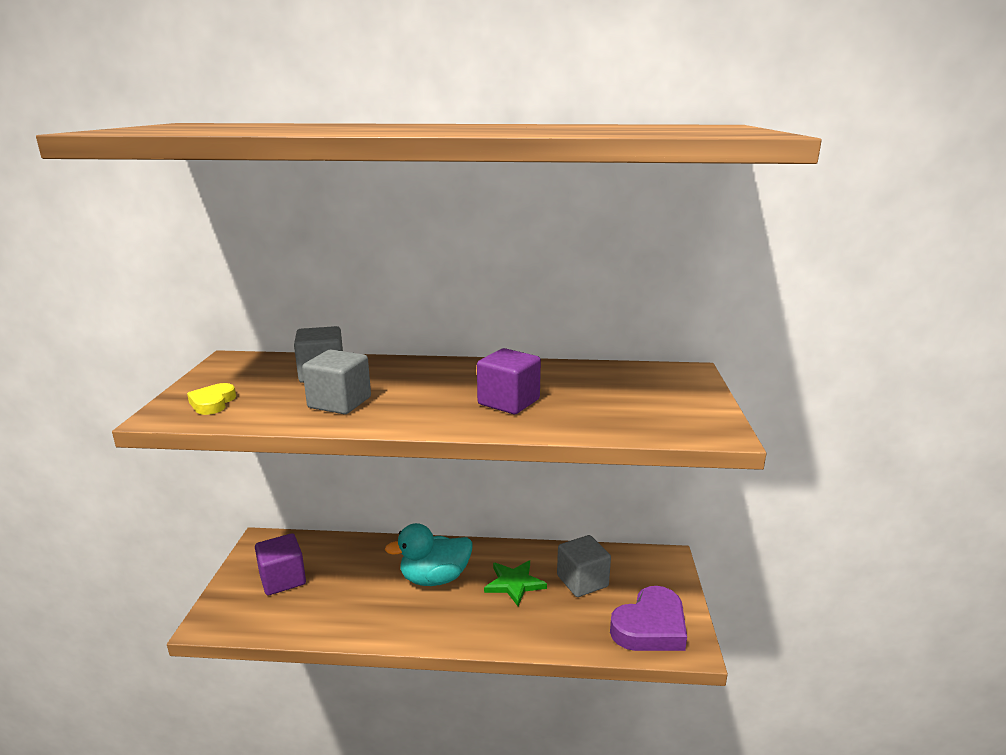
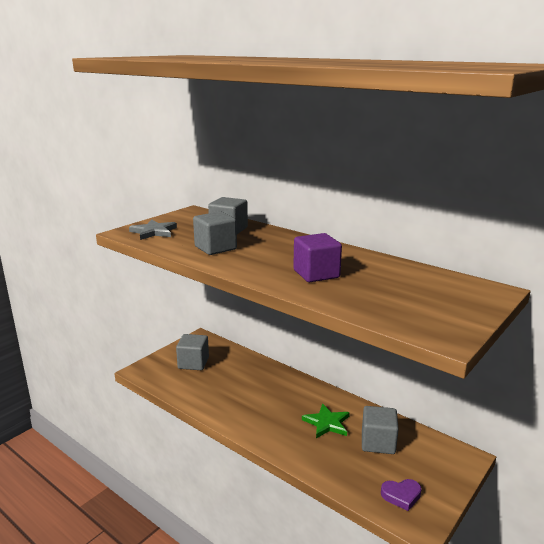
camera: 35 degrees right, 0 degrees up
yellow heart [187,383,236,415] -> grey star [129,219,177,240]
purple cube [255,533,306,595] -> grey cube [176,334,209,370]
turquoise duck [385,523,472,586] -> none
purple heart [610,586,687,651] -> purple heart [381,479,421,511], size x0.54

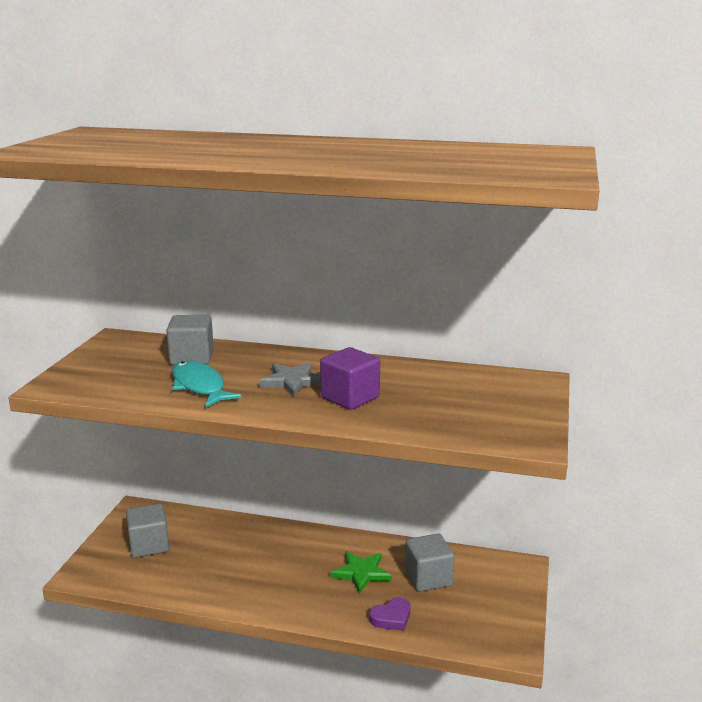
camera: 25 degrees left, 0 degrees up
grey star [129,219,177,240] -> grey star moved to [259,362,321,397]
grey cube [193,211,237,255] -> turquoise fish [172,360,242,407]
purple heart [381,479,421,511] -> purple heart moved to [369,597,410,631]

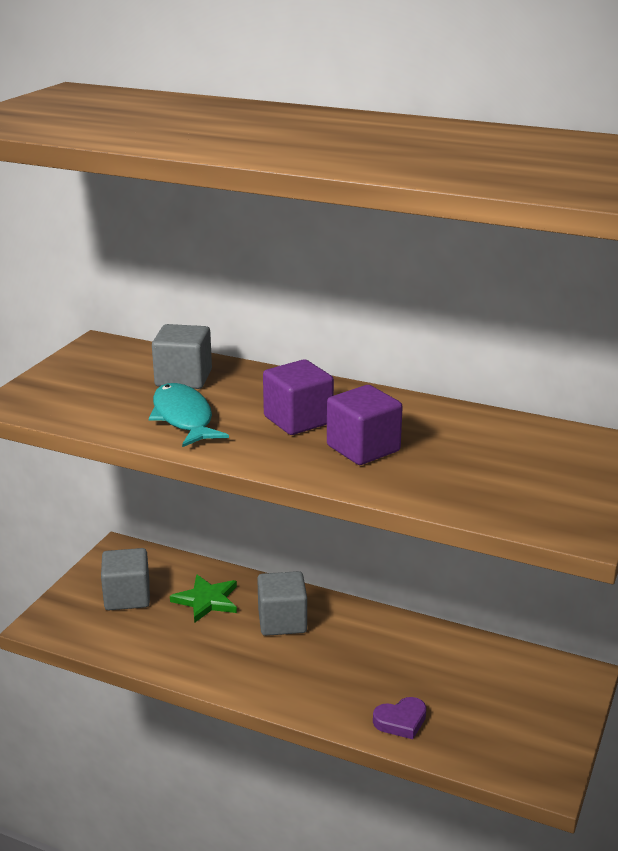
camera: 10 degrees right, 5 degrees up
grey star [259,362,321,397] -> purple cube [263,359,334,435]
green star [330,551,392,594] -> green star moved to [170,574,237,623]
grey cube [405,534,455,592] -> grey cube moved to [257,571,307,636]

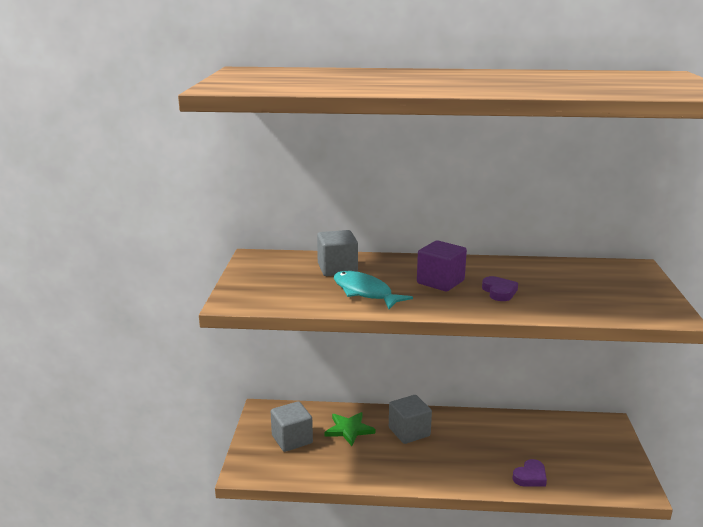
camera: 20 degrees left, 5 degrees down
purple cube [327,385,403,465] -> purple heart [482,276,518,301]

